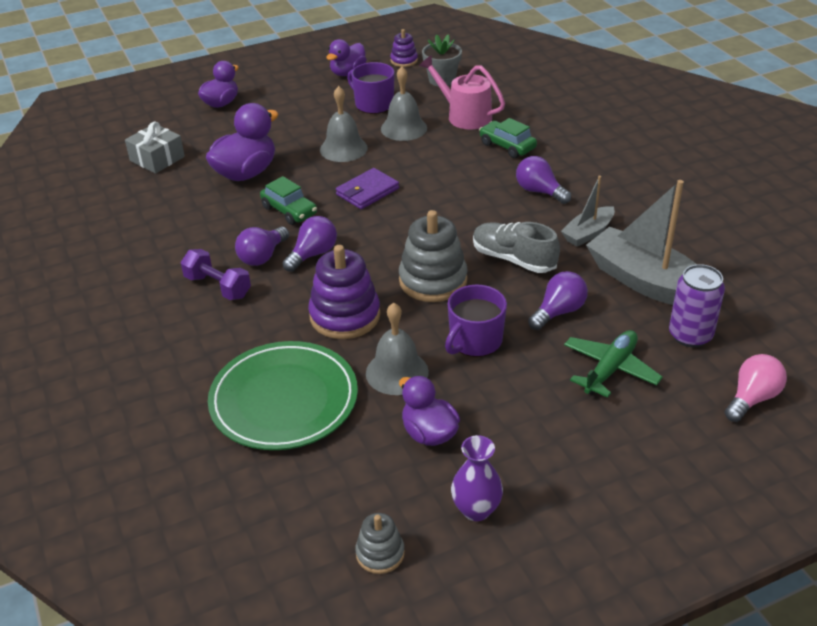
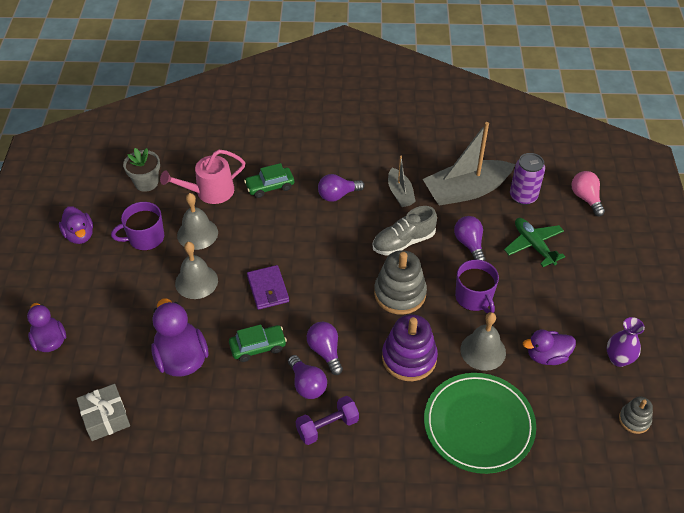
camera: 65 degrees left, 10 degrees up
purple stacking toy [390,29,418,67] -> none

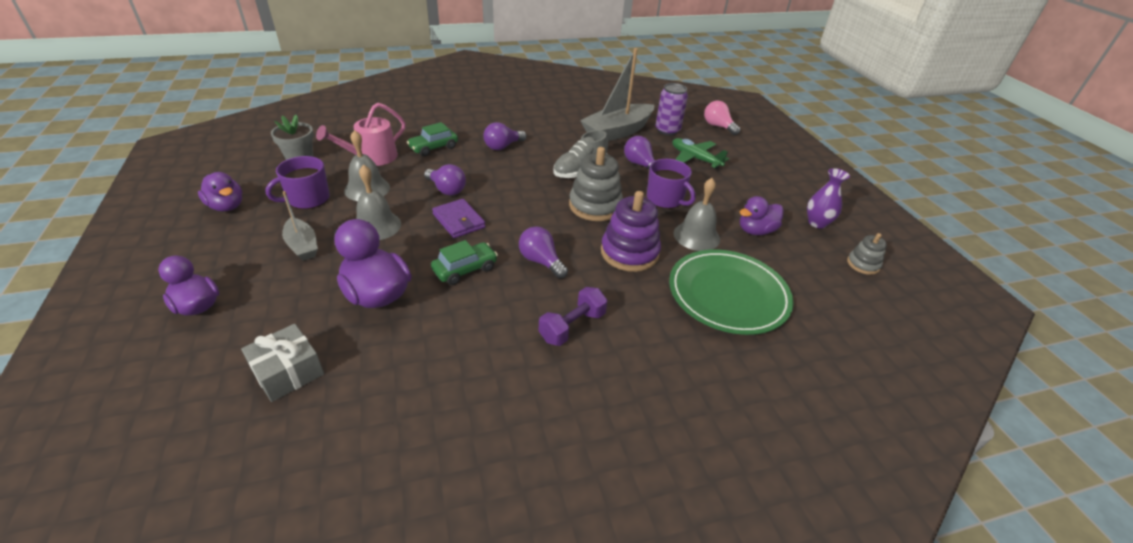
camera: 20 degrees left, 10 degrees down
purple light bulb [288,355,327,399] -> purple light bulb moved to [424,164,466,195]
grey boat [388,155,416,207] -> grey boat moved to [282,191,318,261]

